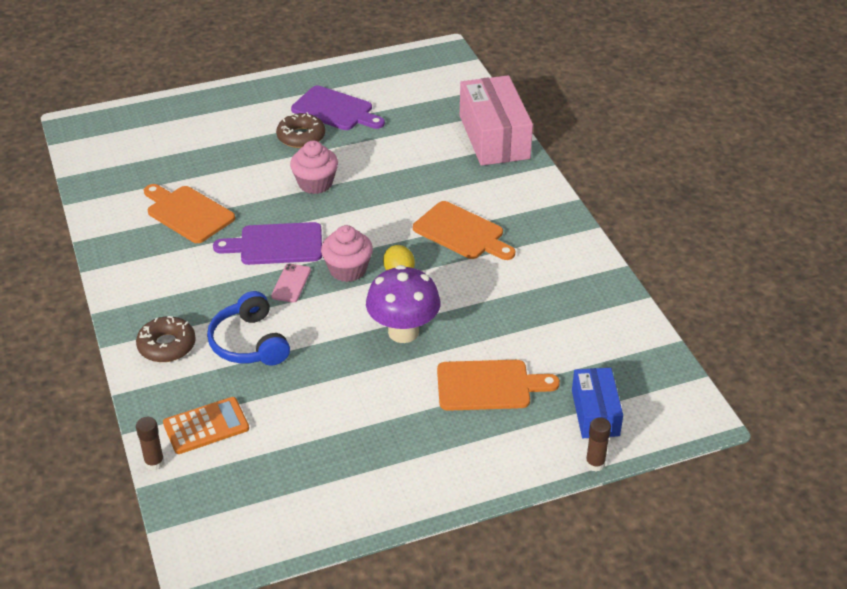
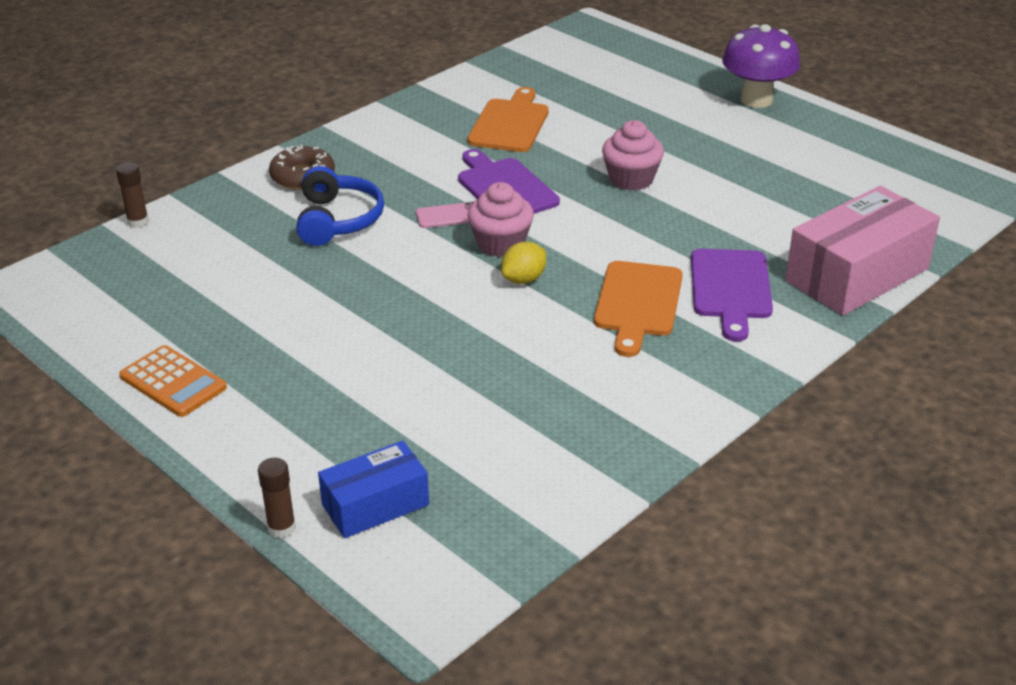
camera: 65 degrees right, 5 degrees down
orange calculator [163,397,249,454] -> orange calculator moved to [119,345,227,417]
blue headphones [207,291,290,365] -> blue headphones turned 135 degrees clockwise [296,166,384,246]
brown donut [276,112,325,148] -> none
purple cutting board [291,86,385,130] -> purple cutting board moved to [691,249,773,341]
purple mushroom [366,265,440,343] -> purple mushroom moved to [722,24,800,108]
orange cutting board [437,360,560,411] -> none

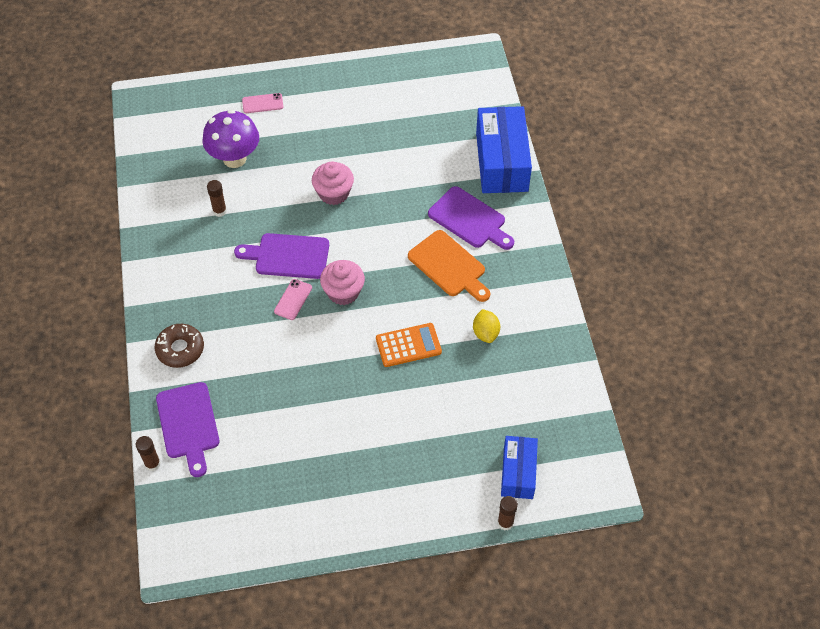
camera: 55 degrees left, 20 degrees up
orange calculator [119,345,227,417] -> orange calculator moved to [376,323,442,367]
blue headphones [296,166,384,246] -> none
orange cutting board [467,87,549,152] -> brown glue stick [207,180,227,217]
yellow lemon [501,242,546,284] -> yellow lemon moved to [473,309,500,343]
purple mushroom [722,24,800,108] -> purple mushroom moved to [202,109,259,168]
pink box [785,186,940,316] -> blue box [476,106,532,193]
none -> purple cutting board [156,382,220,477]
none -> pink phone [242,93,283,113]

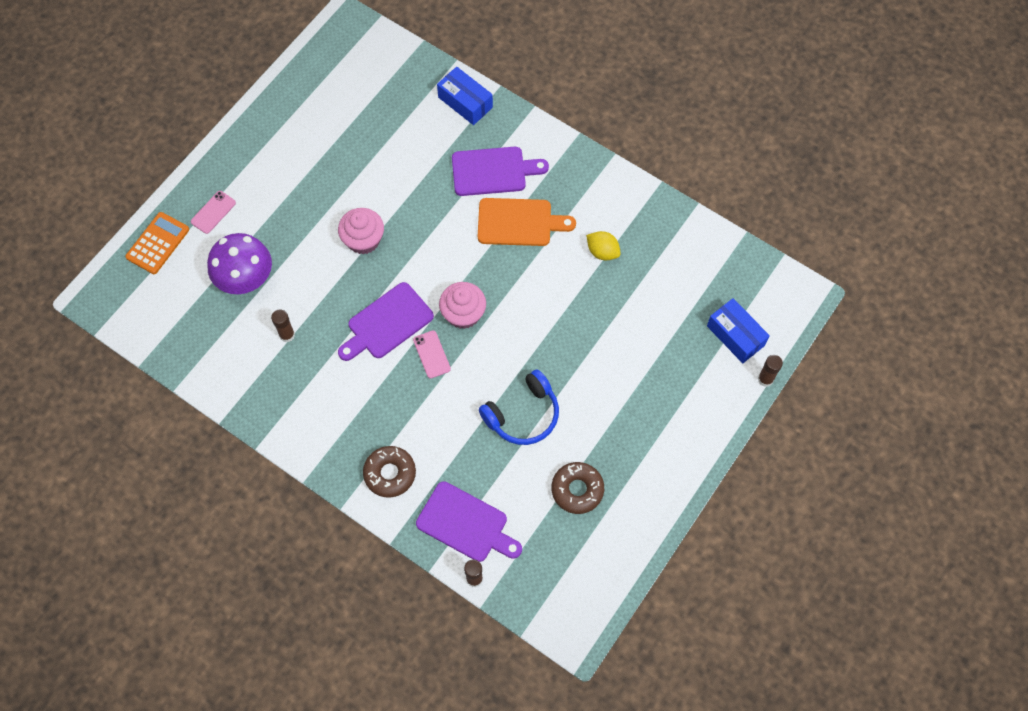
camera: 45 degrees left, 10 degrees up
orange calculator [376,323,442,367] -> orange calculator moved to [125,212,189,274]
blue box [476,106,532,193] -> blue box [437,67,493,125], size x0.59
none -> blue headphones [479,369,559,445]
none -> brown donut [552,462,604,514]

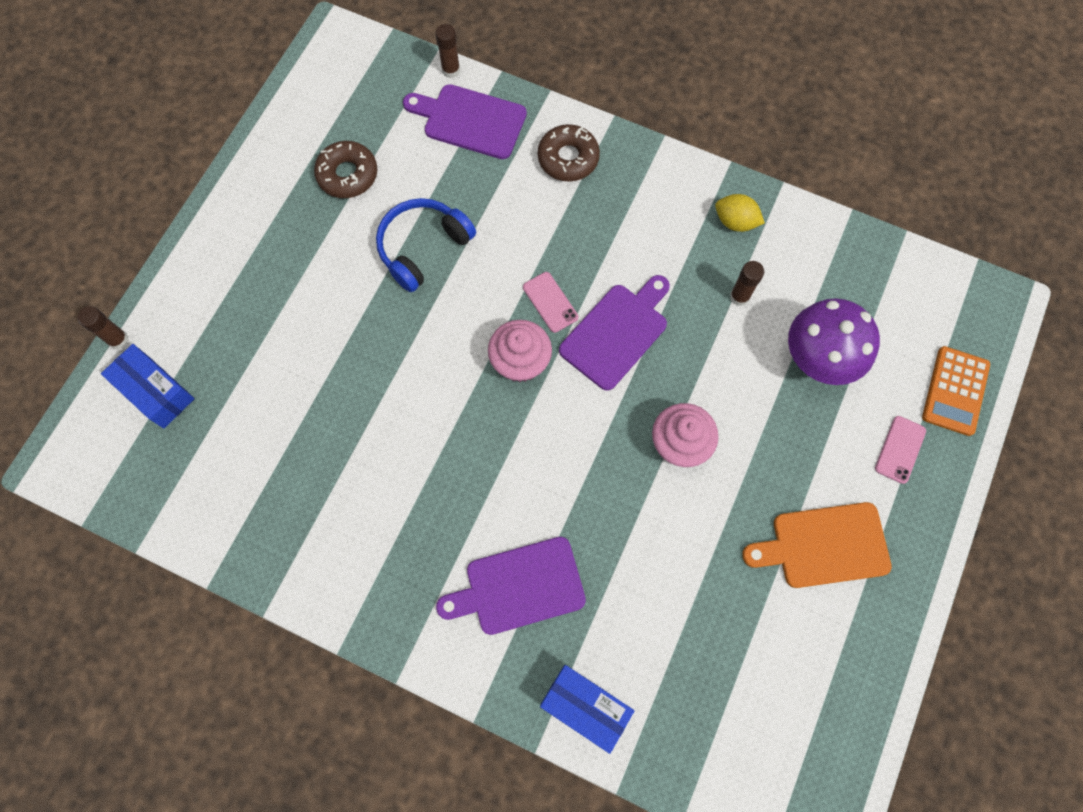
camera: 170 degrees right, 5 degrees up
orange cutting board [478,198,576,246] -> orange cutting board moved to [742,502,892,588]
yellow lemon [586,231,621,260] -> yellow lemon moved to [715,194,765,232]

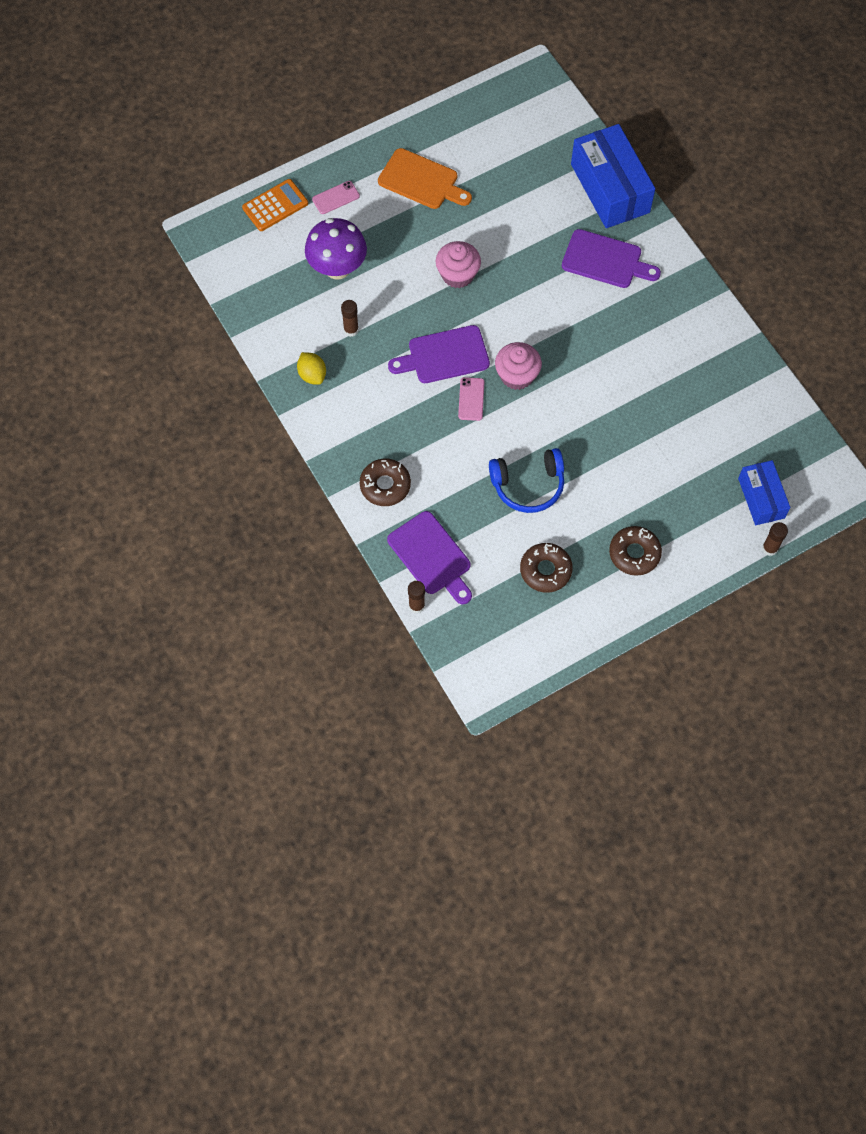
camera: 145 degrees left, 5 degrees down
blue box [540,665,634,754] -> blue box [571,124,655,228], size x1.70
none -> brown donut [609,526,662,576]

